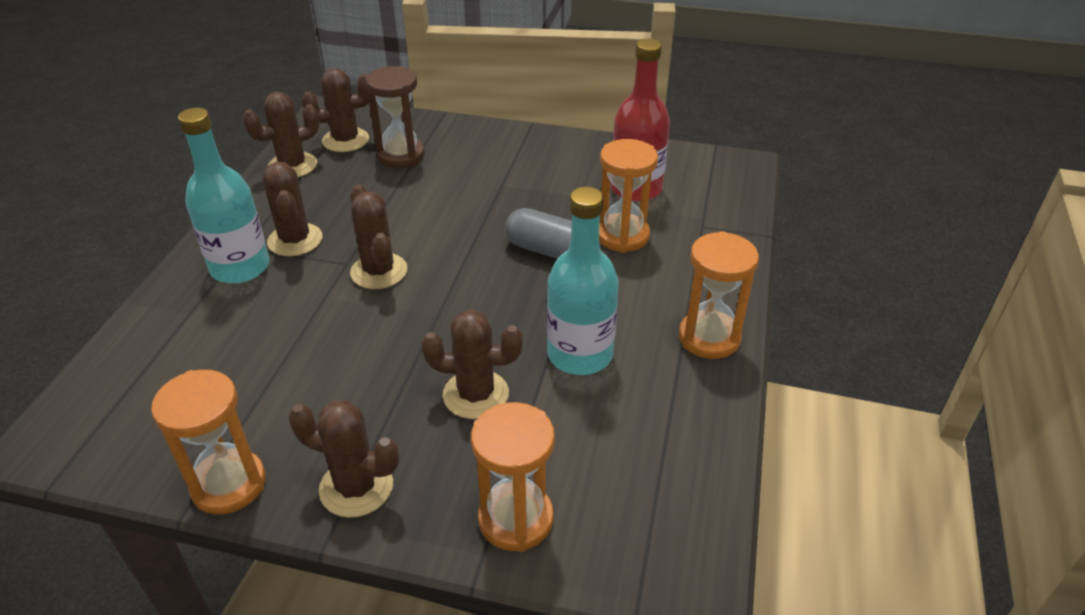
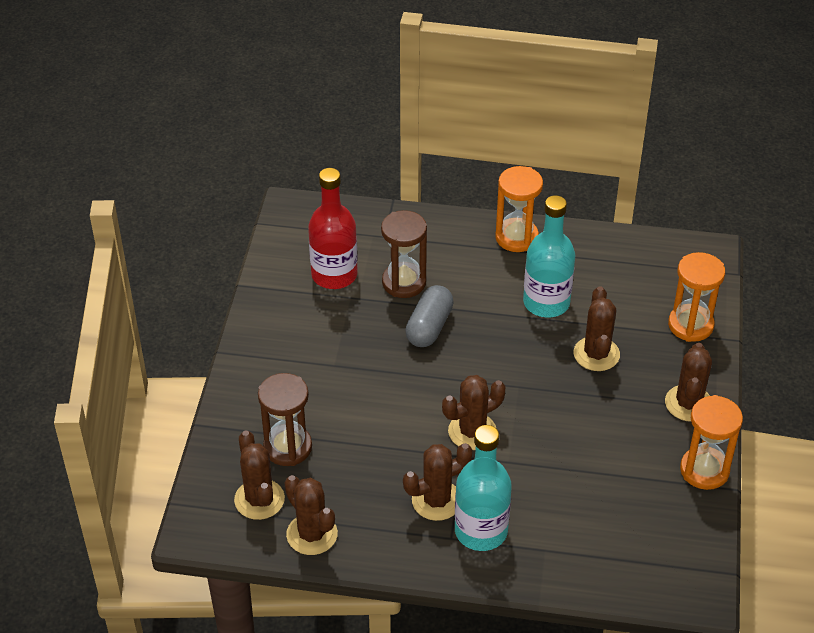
camera: 95 degrees left, 5 degrees up
orange hourglass [599,139,658,253] -> brown hourglass [381,210,427,298]

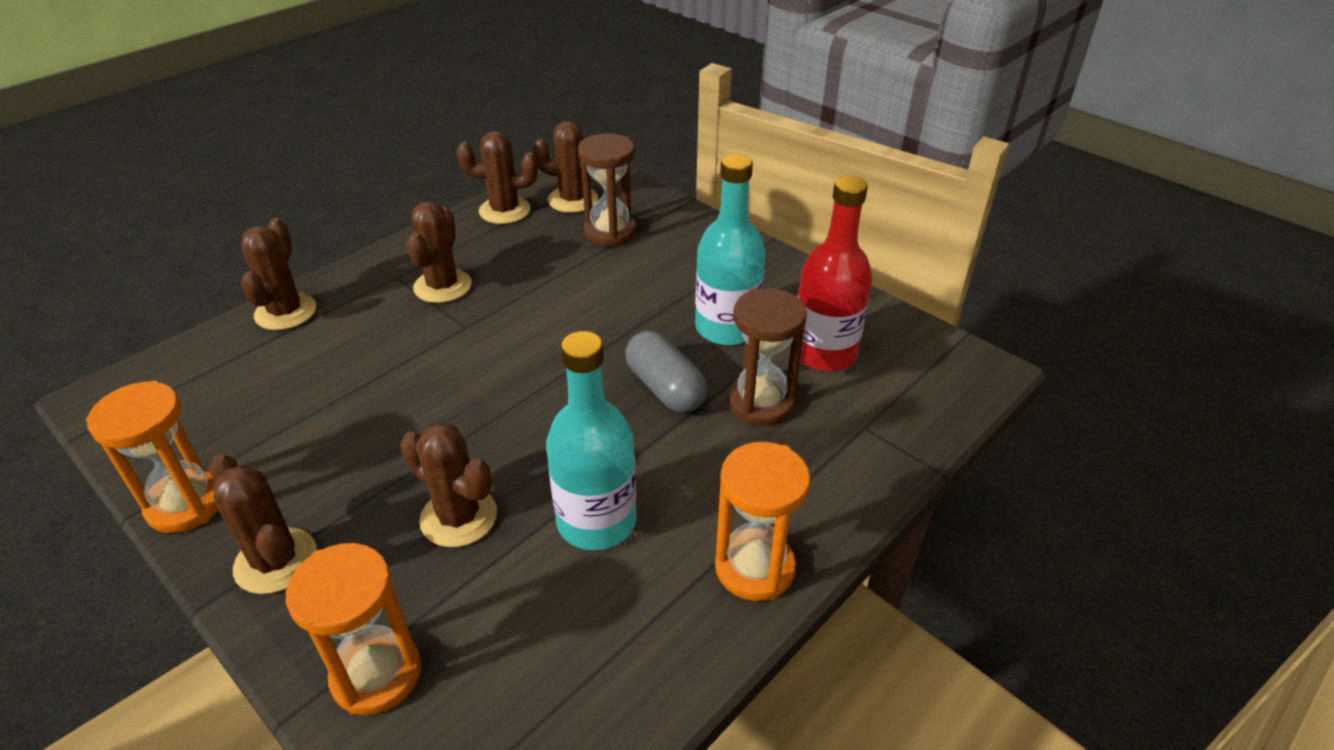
camera: 125 degrees right, 5 degrees down
brown cactus [442,375,506,450] -> brown cactus moved to [241,218,316,330]
turquoise bottle [455,425,512,551] -> turquoise bottle moved to [695,154,766,345]

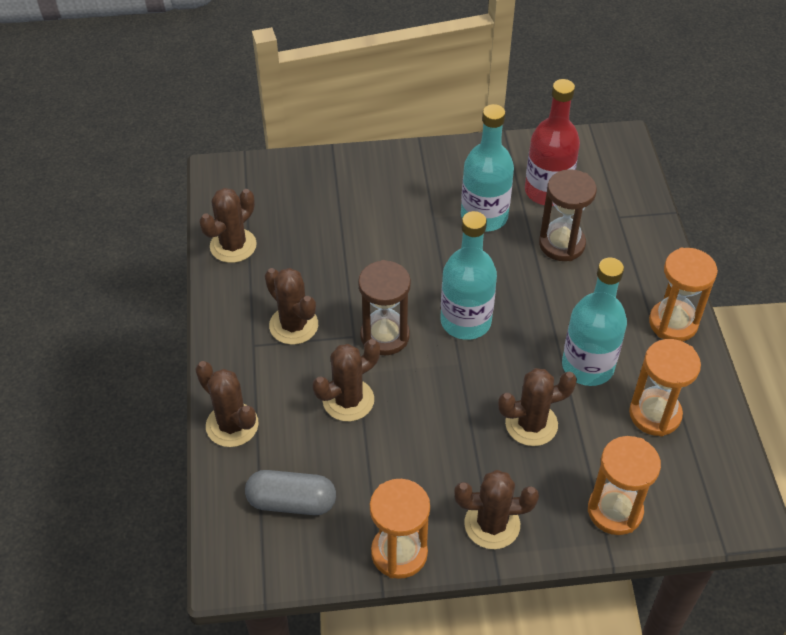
camera: 50 degrees left, 10 degrees up
brown cactus [533,121,598,213] -> brown cactus moved to [313,339,380,421]
brown hourglass [578,133,637,247] -> brown hourglass moved to [358,260,411,355]
grey capsule [625,331,708,413] -> grey capsule moved to [245,470,336,515]
none -> turquoise bottle [441,211,497,340]
none -> orange hourglass [629,339,701,436]

